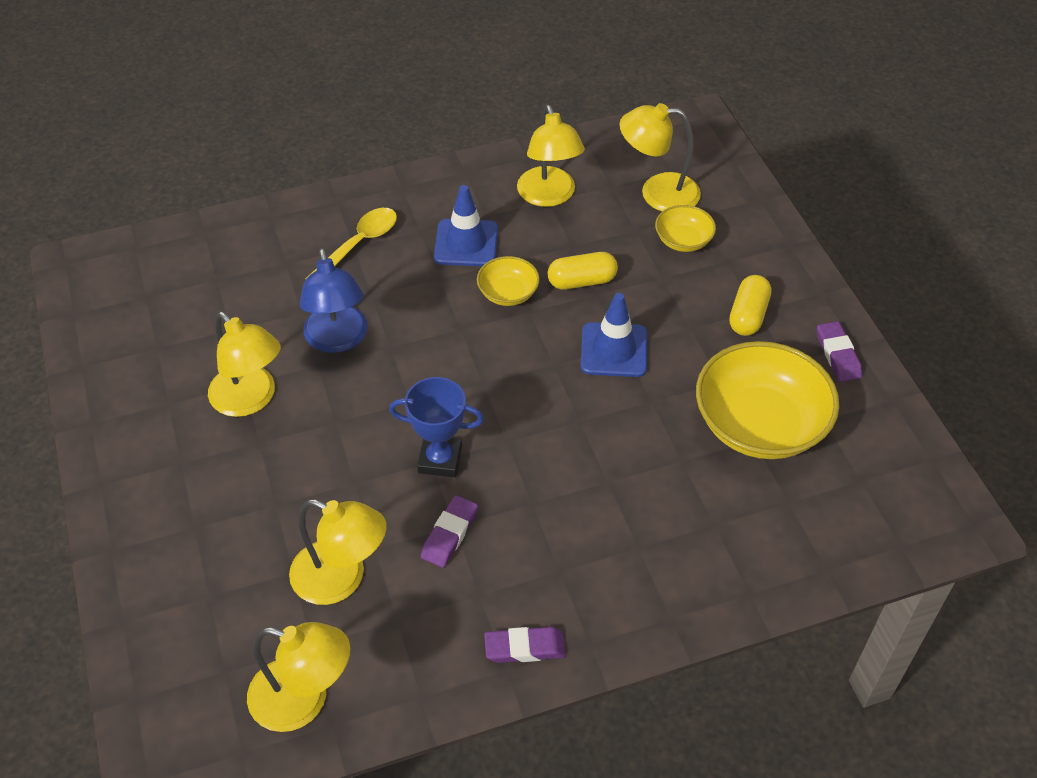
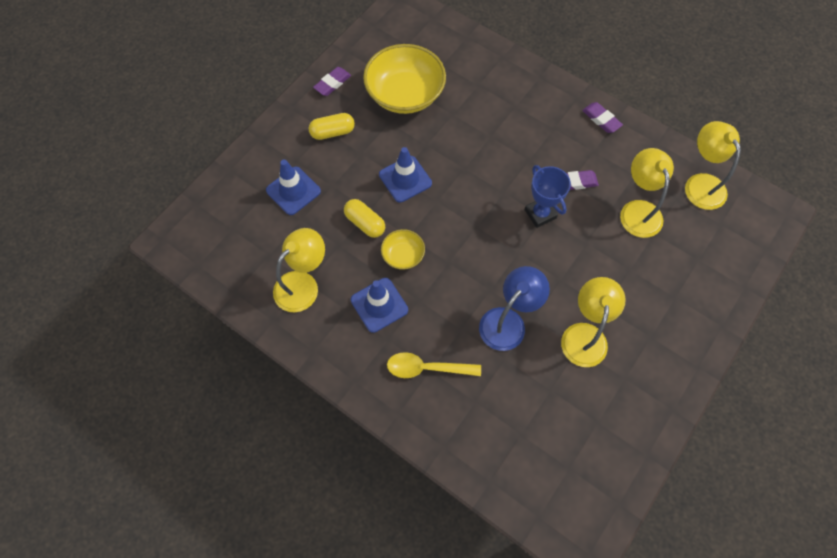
camera: 125 degrees left, 15 degrees up
yellow lamp [620,103,701,211] -> none
yellow bowl [655,205,716,252] -> blue traffic cone [266,160,321,215]

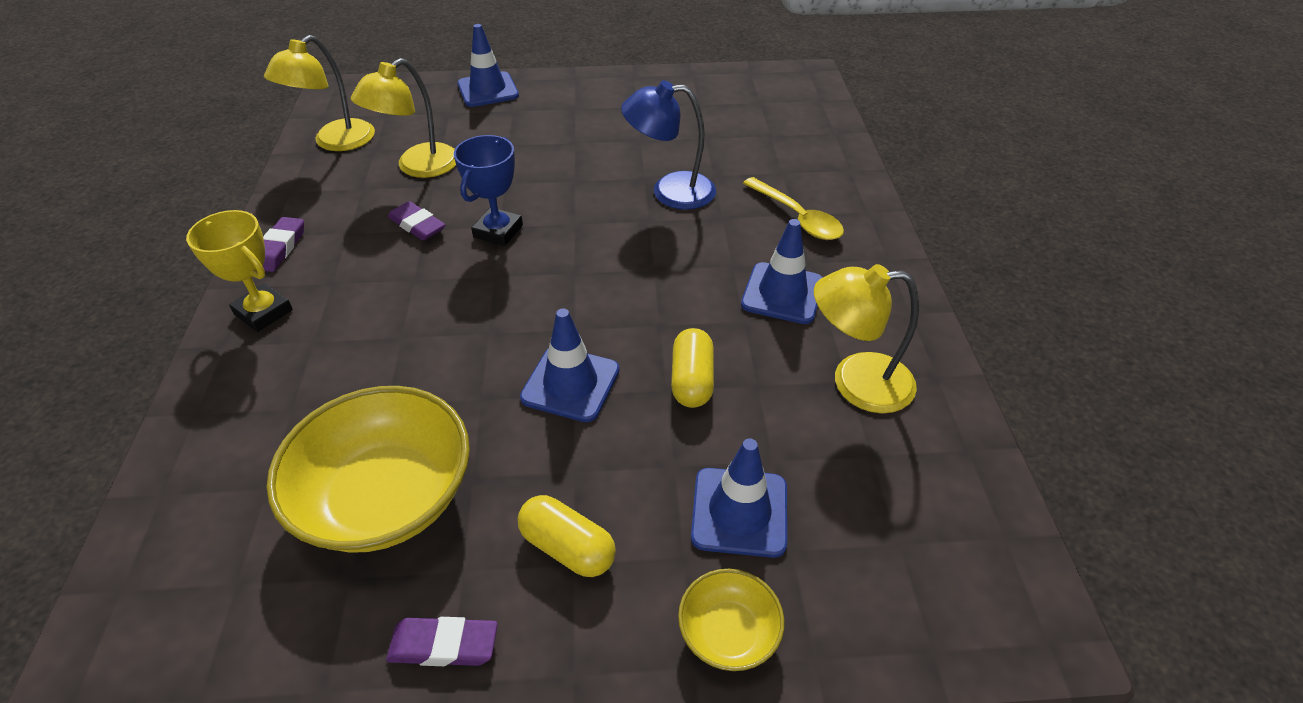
camera: 130 degrees left, 20 degrees down
yellow bowl [381,229,425,270] -> yellow bowl moved to [678,569,784,671]
yellow lamp [561,277,626,367] -> none
none -> yellow trophy [186,210,293,332]
none -> blue traffic cone [457,24,519,107]

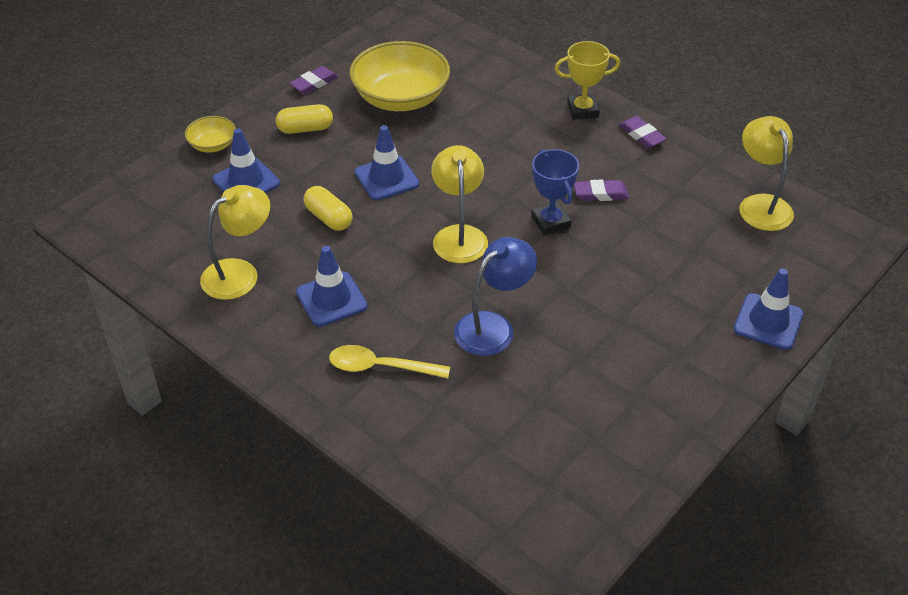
camera: 135 degrees right, 0 degrees up
yellow lamp [351,58,456,178] -> yellow lamp moved to [431,145,488,263]

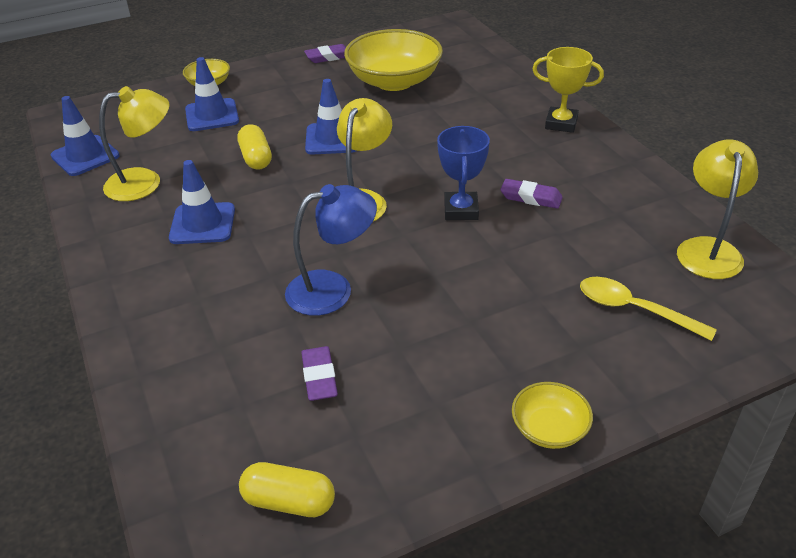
camera: 25 degrees right, 5 degrees down
yellow capsule [276,104,333,134] -> yellow capsule moved to [239,462,335,517]
yellow spoon [329,345,450,378] -> yellow spoon moved to [580,277,717,341]
purple eraser [619,116,667,148] -> purple eraser moved to [301,346,338,401]
blue traffic cone [734,268,804,350] -> blue traffic cone moved to [51,96,120,176]
none -> yellow bowl [512,382,593,449]

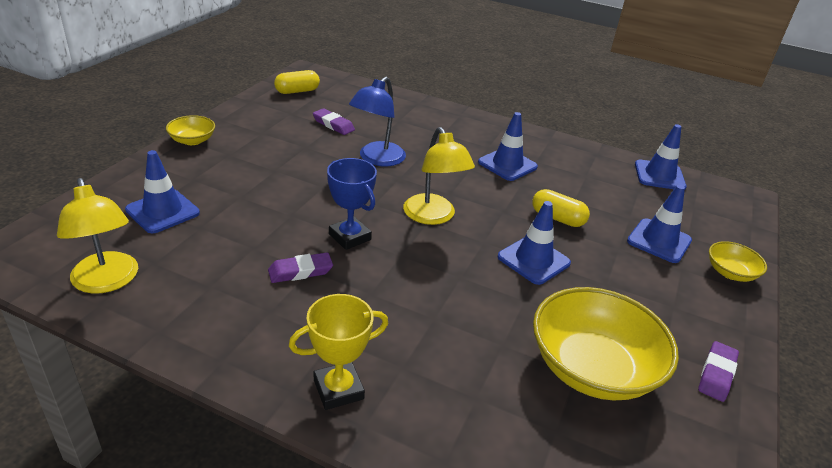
camera: 135 degrees right, 5 degrees down
yellow lamp [99,86,170,201] -> none
yellow spoon [580,277,717,341] -> blue traffic cone [125,150,200,233]

